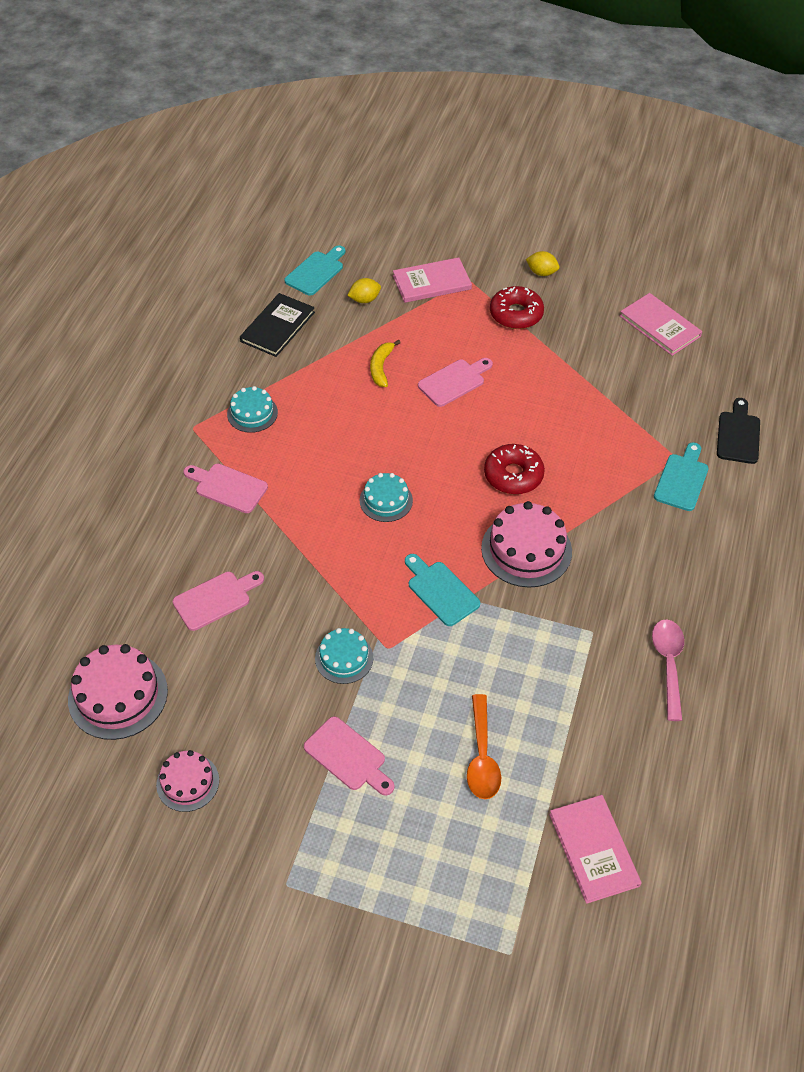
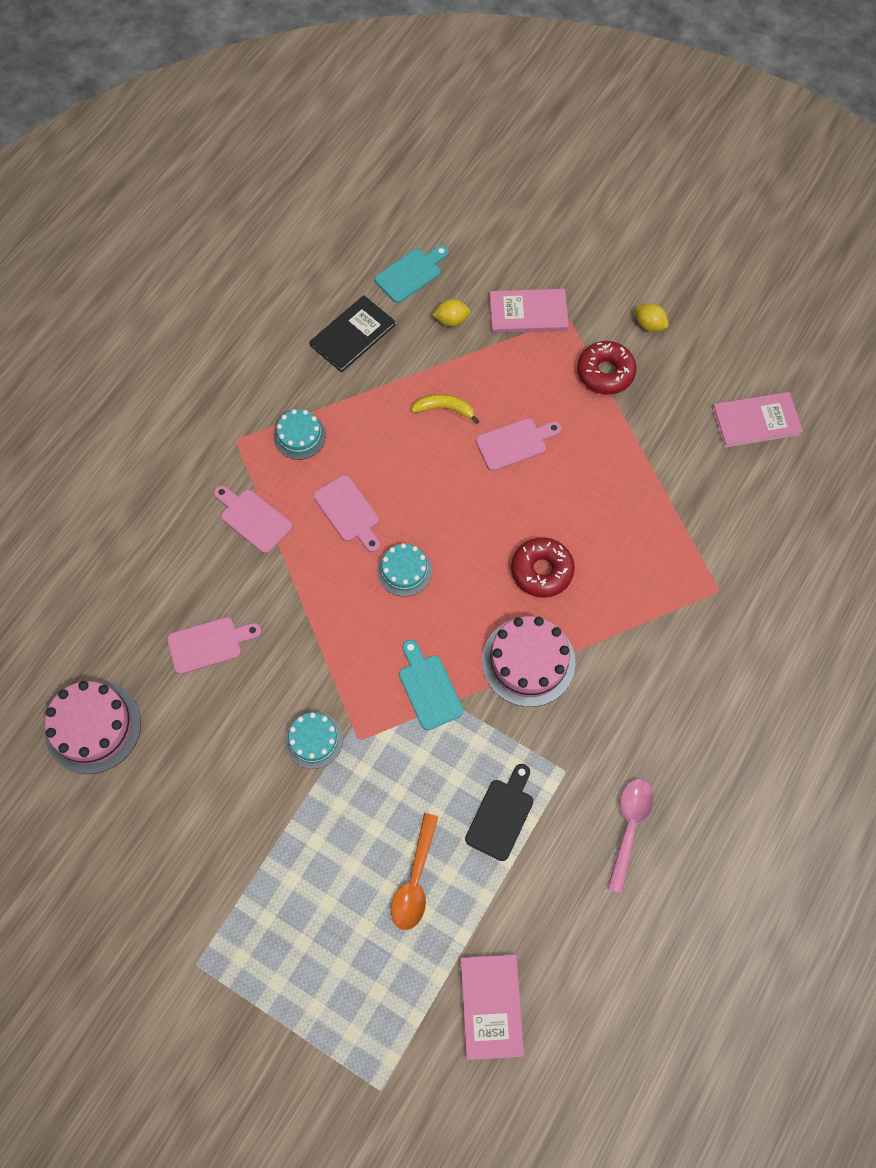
camera: 15 degrees right, 15 degrees up
pink cake [156,750,219,812] -> none
pink cutting board [304,716,395,796] -> pink cutting board moved to [313,475,380,552]
yellow banana [370,340,401,387] -> yellow banana turned 75 degrees clockwise [411,394,479,424]
pink book [620,293,702,356] -> pink book turned 75 degrees counterclockwise [712,392,803,448]
turquoise cutting board [654,442,708,511] -> none
black cutting board [717,398,760,464] -> black cutting board moved to [465,764,533,861]

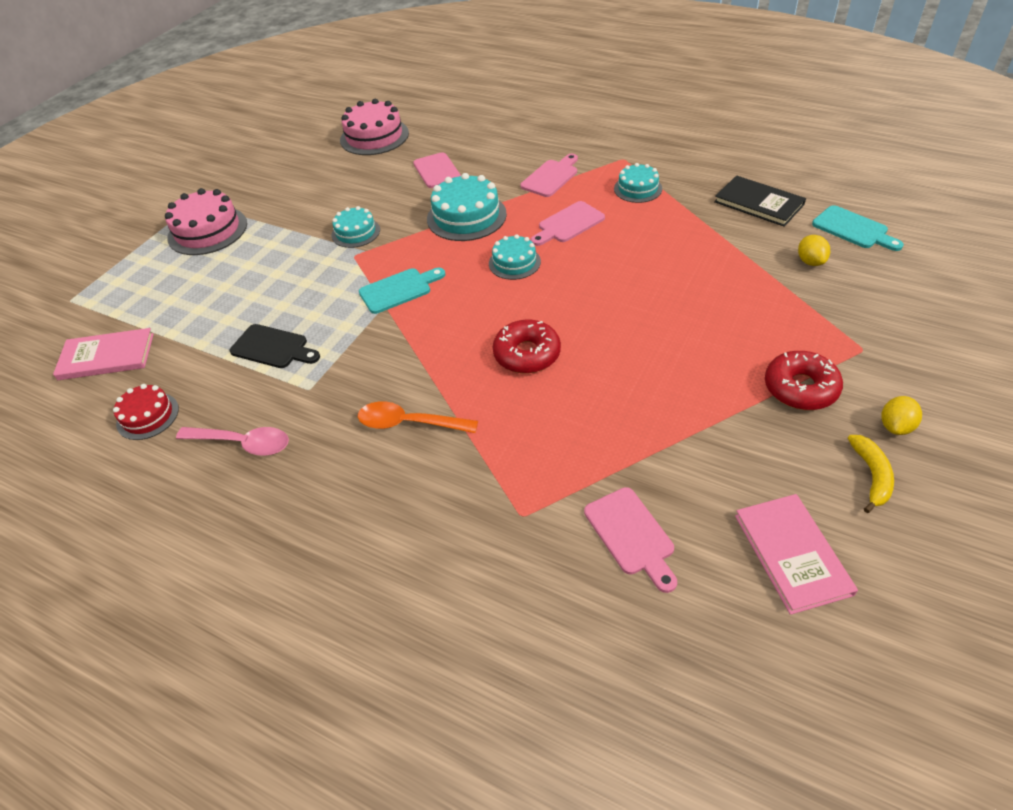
camera: 90 degrees right, 20 degrees down
orange spoon [391,813,438,930] -> orange spoon moved to [358,401,478,433]
yellow banana [411,394,479,424] -> yellow banana moved to [848,435,894,513]
pink cutting board [476,418,562,471] -> pink cutting board moved to [584,487,677,593]
pink cake [482,616,576,707] -> pink cake moved to [165,188,247,255]
pink book [489,289,569,333] -> none
none -> red cake [113,384,179,440]
none -> turquoise cake [427,173,507,241]

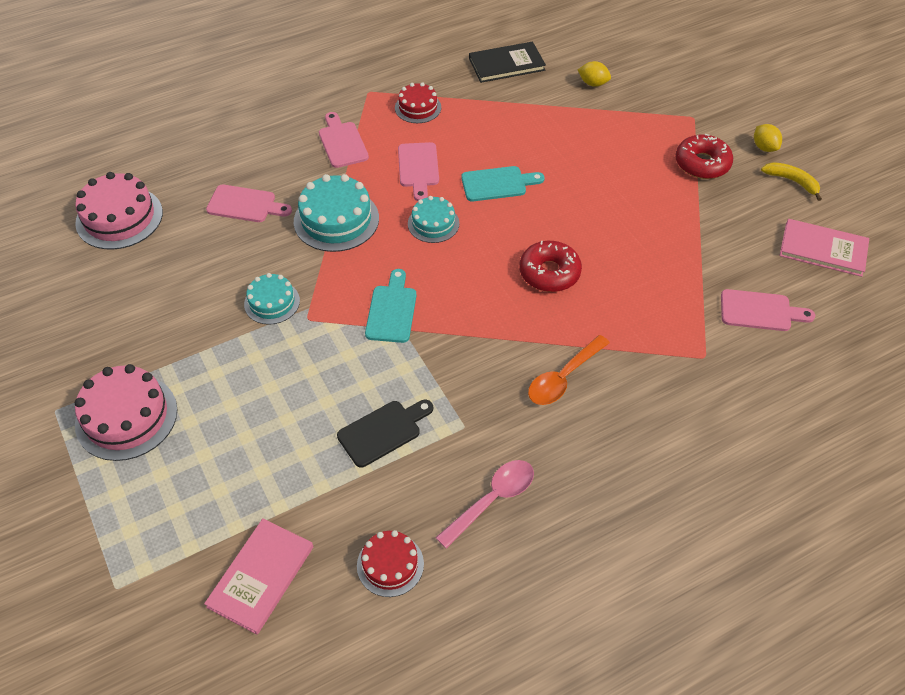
camera: 60 degrees left, 5 degrees up
turquoise cake [614,163,662,203] -> red cake [395,82,441,123]
turquoise cutting board [812,205,904,251] -> turquoise cutting board moved to [461,166,545,201]

